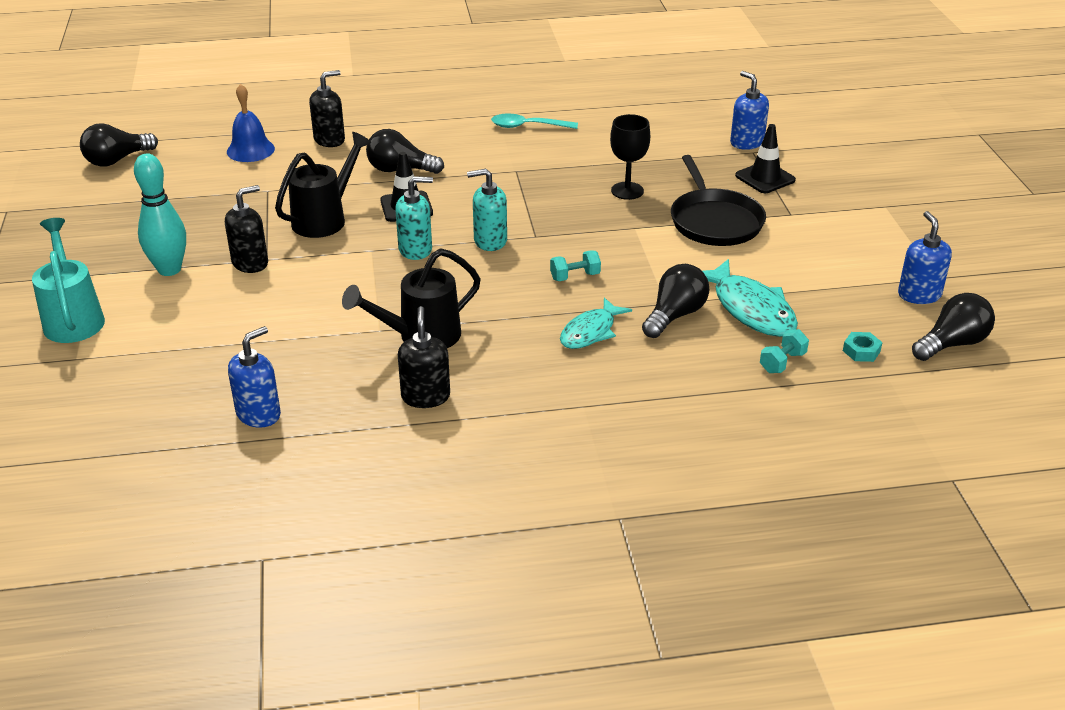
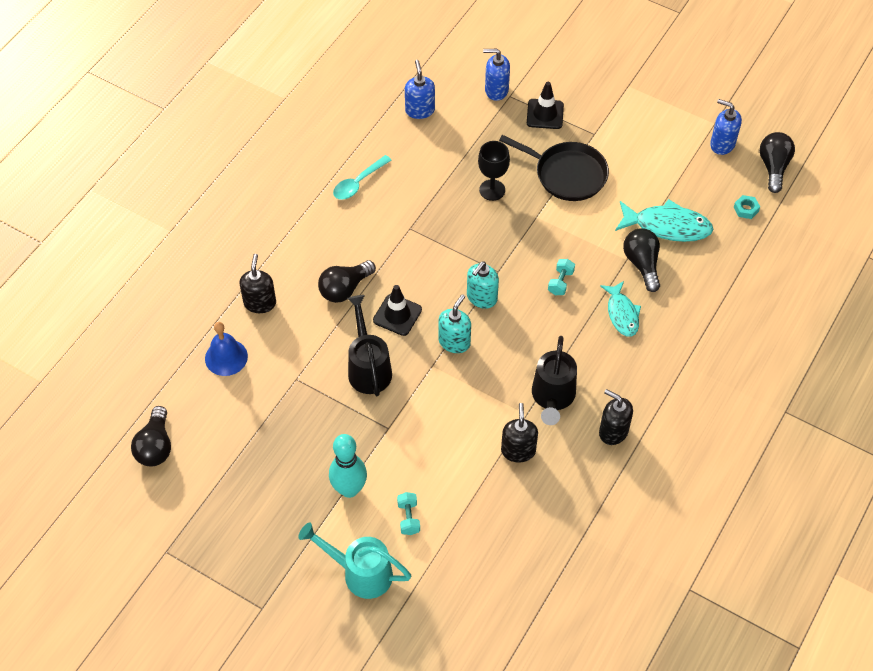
camera: 50 degrees left, 20 degrees up
black soap dispenser [225,185,268,273] -> black soap dispenser moved to [501,403,538,463]
blue soap dispenser [228,326,281,428] -> blue soap dispenser moved to [405,60,435,119]
turquoise dumbbell [760,329,809,373] -> turquoise dumbbell moved to [397,492,420,535]

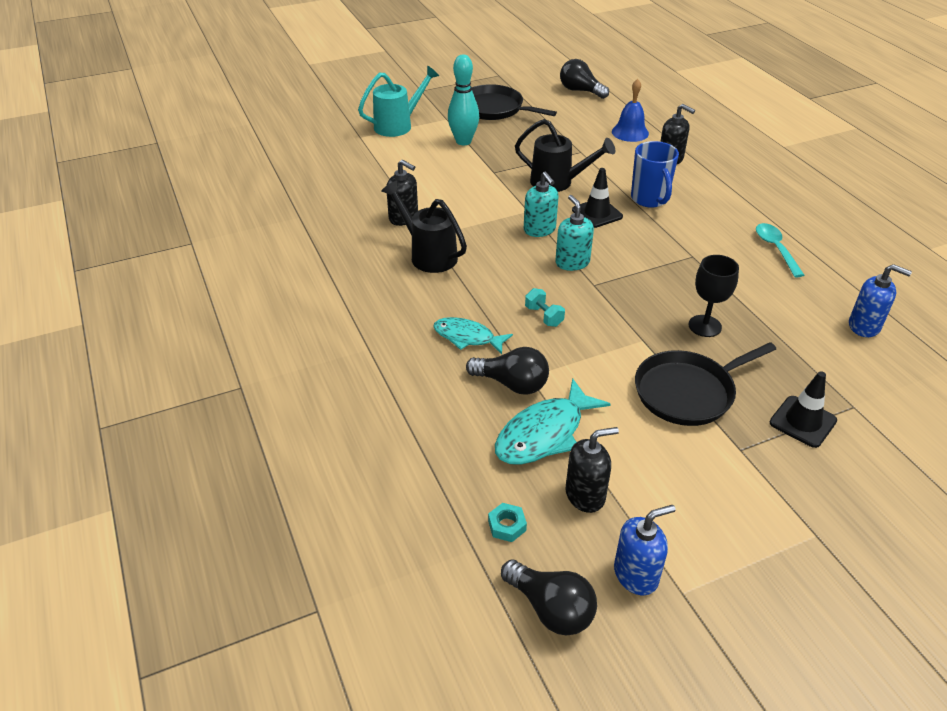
camera: 125 degrees right, 15 degrees down
black light bulb [318,260,376,303] -> blue mug [631,141,679,208]
turquoise dumbbell [397,492,420,535] -> none
blue soap dispenser [483,49,510,101] -> none
black soap dispenser [599,389,633,445] -> black soap dispenser moved to [566,427,619,513]
none -> black pan [472,84,557,120]

